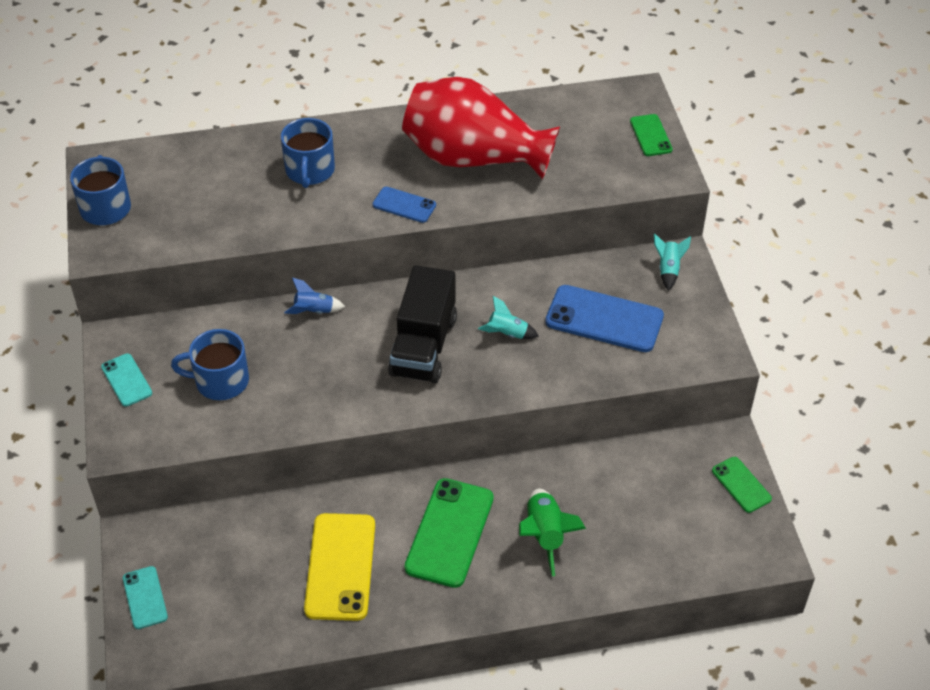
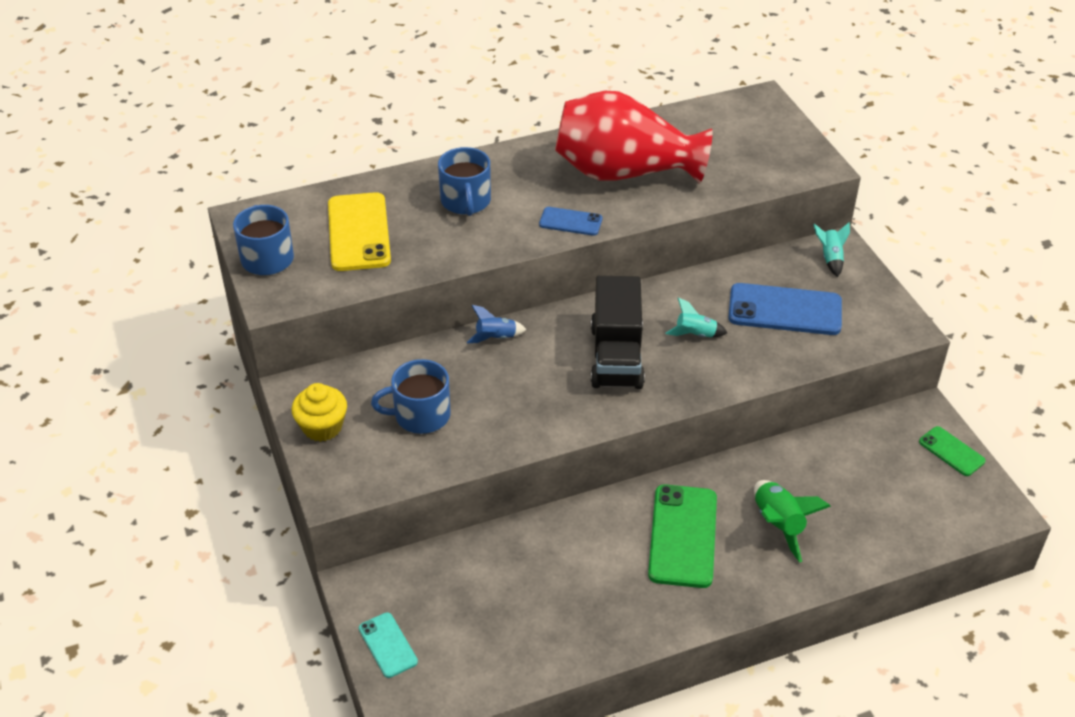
camera: 10 degrees left, 5 degrees down
turquoise phone [101,353,152,407] -> yellow cupcake [292,383,347,442]
yellow phone [304,513,375,621] -> yellow phone moved to [328,192,391,271]
green phone [630,114,672,156] -> none

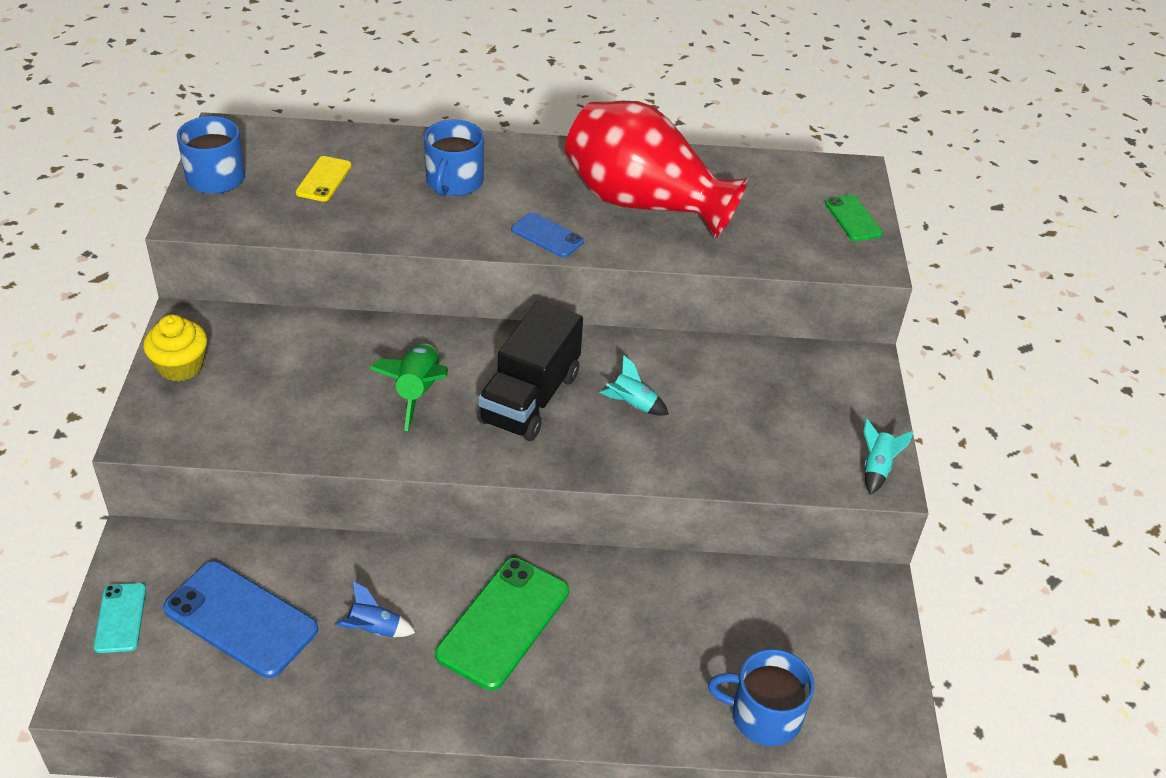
camera: 20 degrees right, 0 degrees up
yellow phone [328,192,391,271] -> yellow phone [295,156,352,202], size x0.54
blue mug [371,359,451,434] -> blue mug moved to [708,649,814,746]
blue rocket [467,305,527,343] -> blue rocket moved to [335,581,416,637]
blue phone [728,283,842,335] -> blue phone moved to [163,561,318,678]
green rocket [754,480,831,563] -> green rocket moved to [370,344,448,431]
turquoise rocket [813,222,850,277] -> turquoise rocket moved to [864,418,914,495]
green phone [919,426,986,476] -> green phone moved to [825,195,883,241]

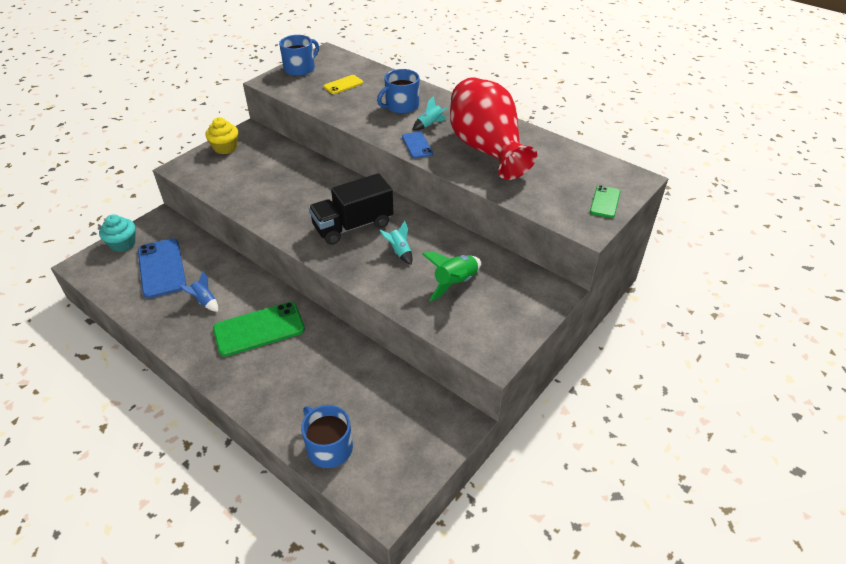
camera: 40 degrees right, 0 degrees up
turquoise phone [94,583,146,653] -> turquoise cupcake [99,214,136,252]
green rocket [370,344,448,431] -> green rocket moved to [422,251,481,301]
turquoise rocket [864,418,914,495] -> turquoise rocket moved to [413,96,449,130]

